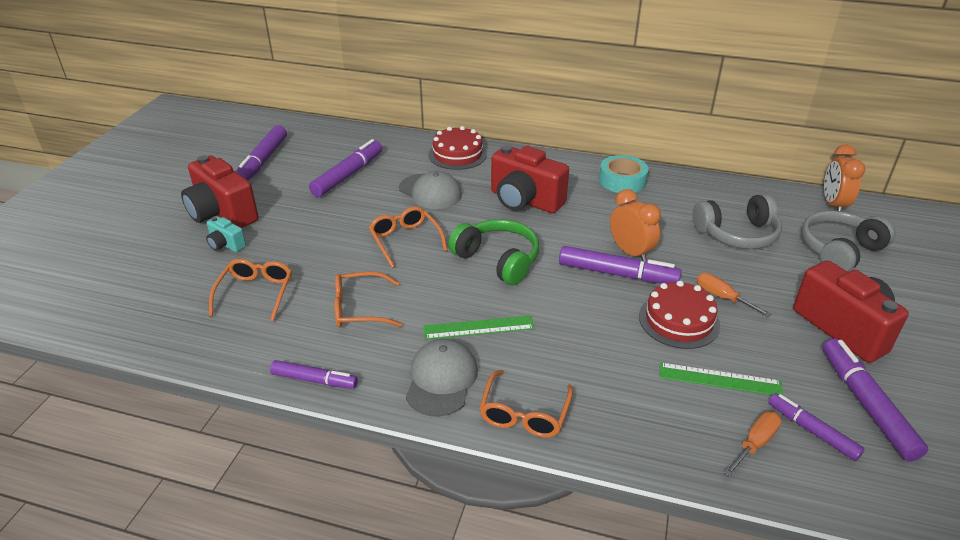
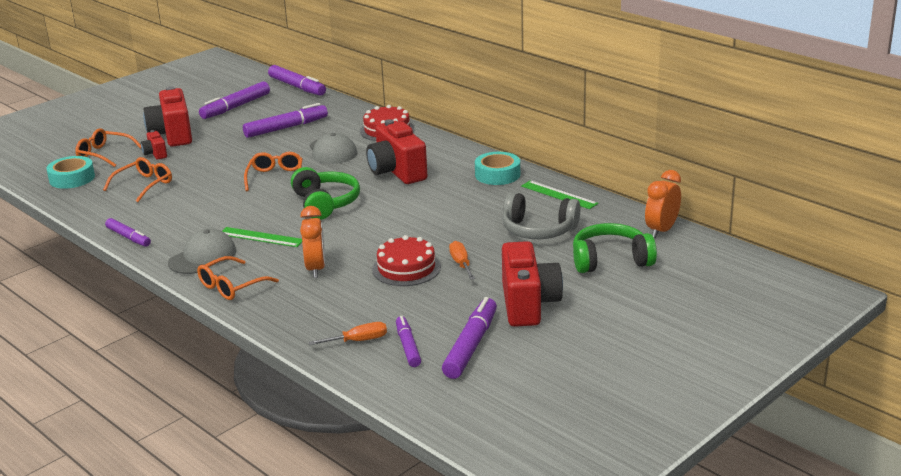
camera: 30 degrees right, 10 degrees down
turquoise camera [206,216,246,252] -> red camera [141,130,167,160]
orange glasses [334,272,403,328] -> orange glasses moved to [75,128,141,167]
purple marker [559,246,682,284] -> purple marker moved to [268,65,326,96]
orange clock [610,189,661,261] -> orange clock moved to [300,206,325,278]
green ruler [659,362,783,395] -> green ruler moved to [521,181,598,209]
grey headphones [801,211,895,272] -> green headphones [573,223,657,273]
none -> turquoise tape [46,156,95,189]

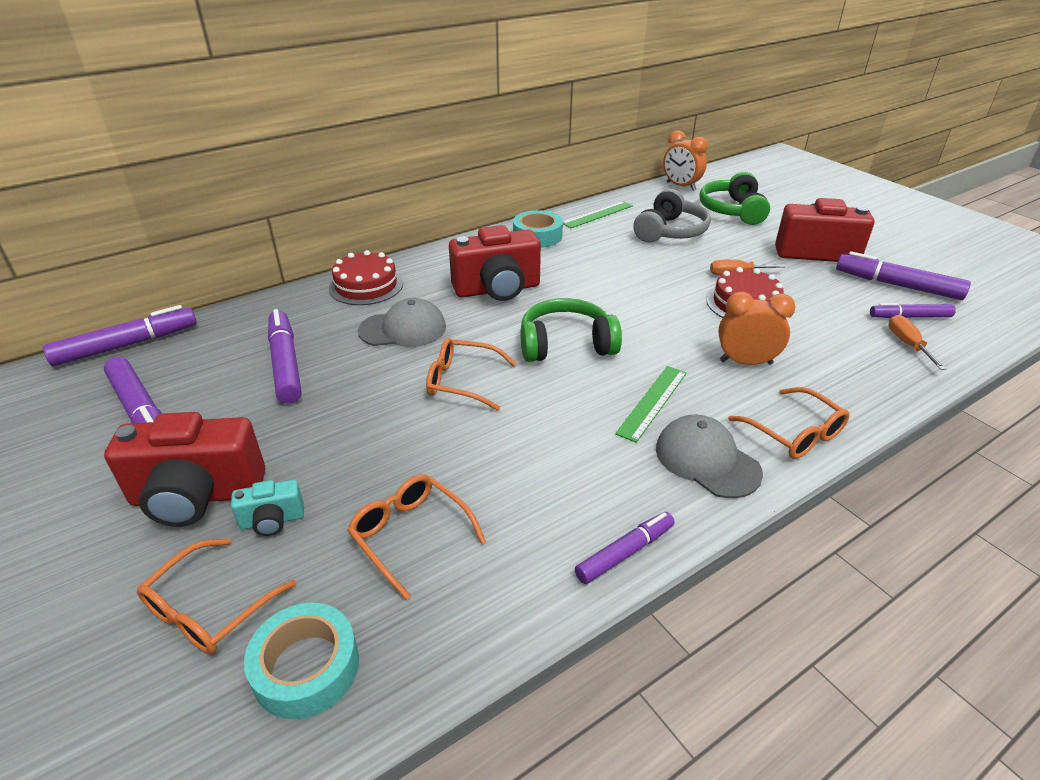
camera: 80 degrees left, 10 degrees up
red camera [141,130,167,160] -> turquoise camera [231,480,304,536]

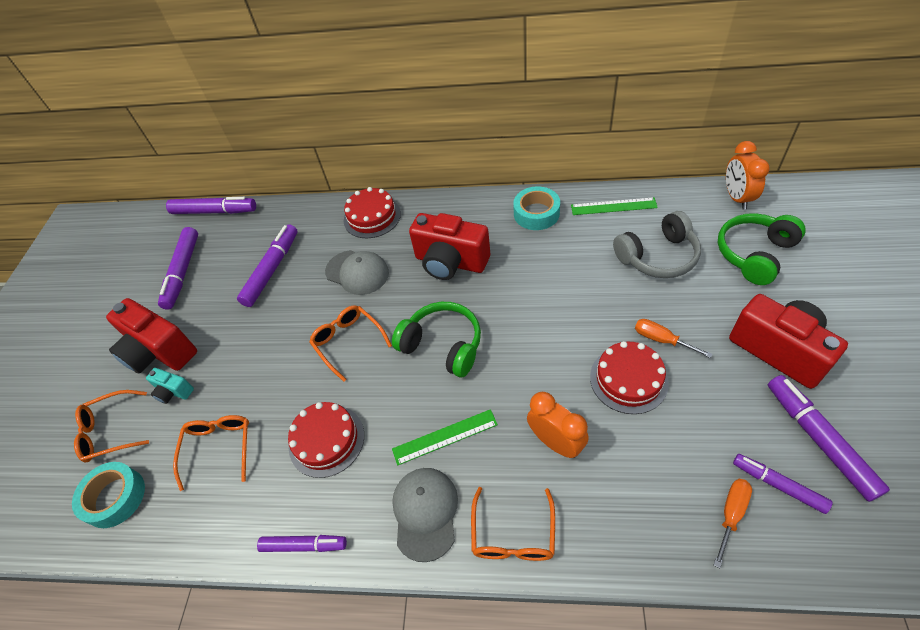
camera: 45 degrees right, 15 degrees up
none -> red cake [288,402,364,478]

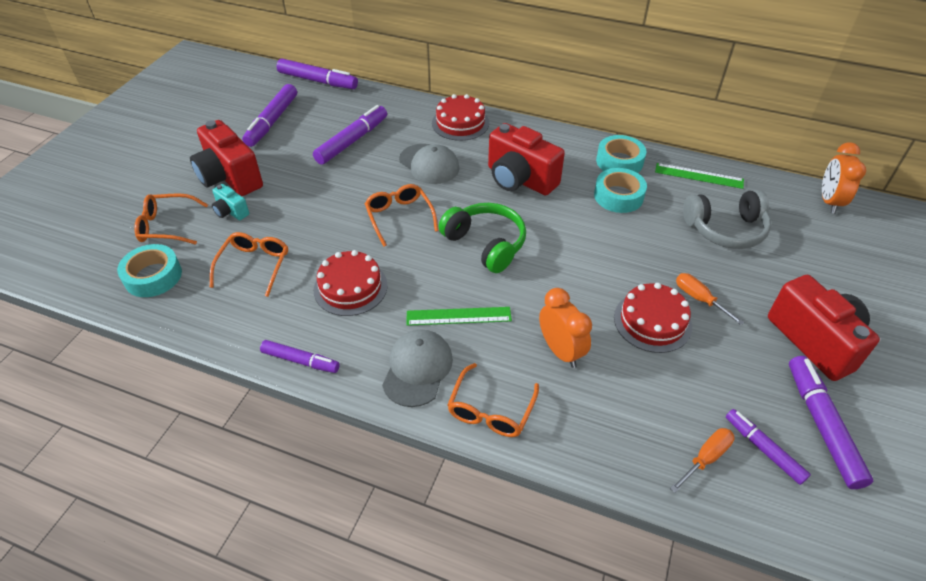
camera: 10 degrees right, 5 degrees down
green headphones [718,213,806,285] -> none
none -> turquoise tape [594,168,647,213]

